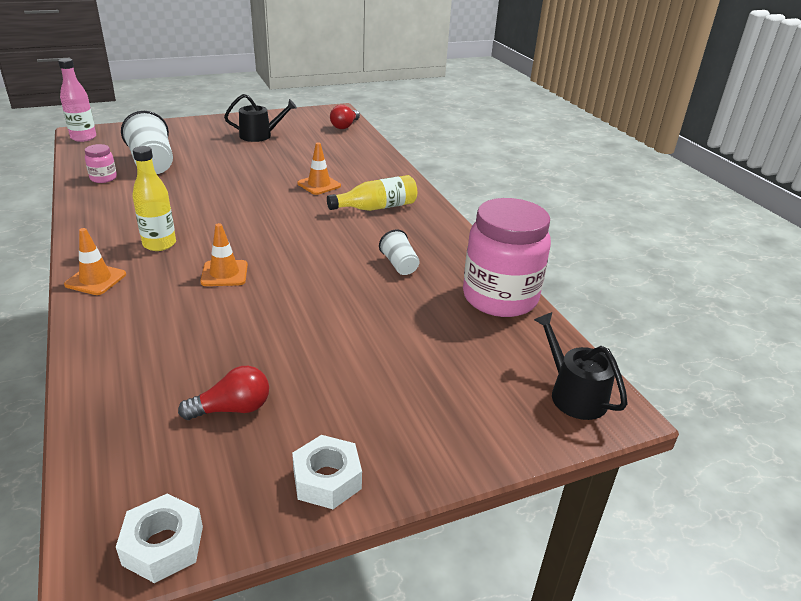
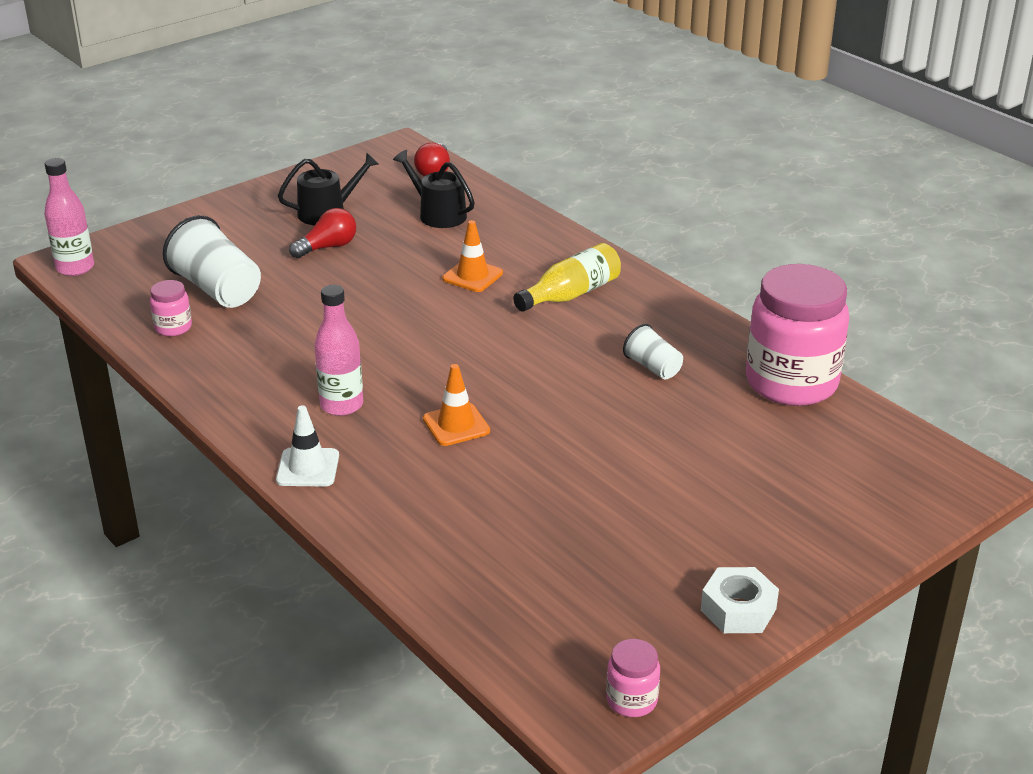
camera: 15 degrees left, 0 degrees up
orange traffic cone [64,228,126,295] -> white traffic cone [276,405,339,487]
white nut [116,493,203,583] -> pink jar [606,639,660,717]
yellow bottle [132,146,176,251] -> pink bottle [314,285,363,416]
red light bulb [178,366,269,420] -> red light bulb moved to [289,208,356,258]
black watering can [534,312,628,420] -> black watering can moved to [393,150,475,228]

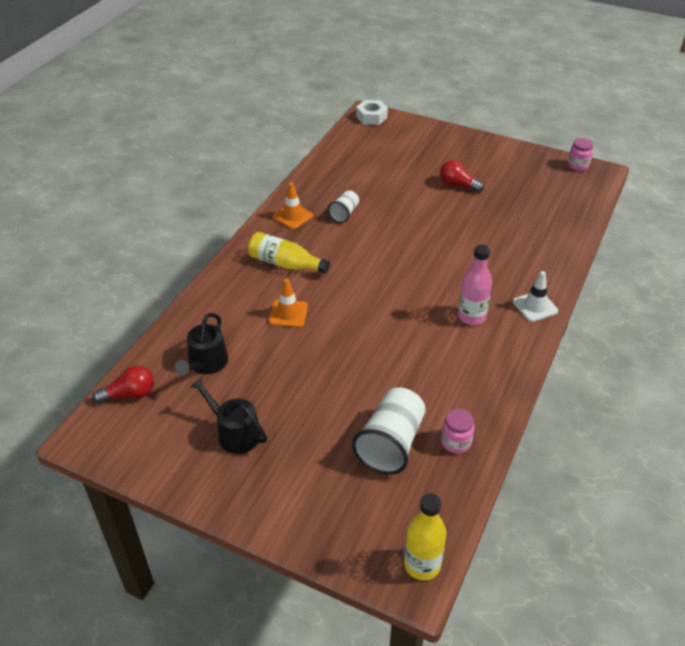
camera: 115 degrees left, 10 degrees up
pink bottle [44,158,94,276] -> yellow bottle [404,493,446,581]
red light bulb [289,208,356,258] -> red light bulb moved to [440,160,484,192]
orange traffic cone [423,364,490,446] -> orange traffic cone moved to [273,182,313,229]
white nut [701,567,779,633] -> white nut moved to [356,100,388,125]
pink jar [746,264,849,406] -> none

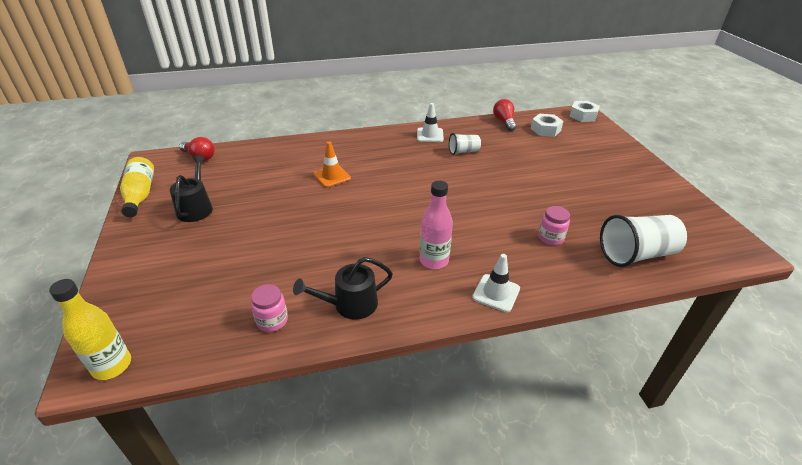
camera: 50 degrees right, 5 degrees down
black watering can [175,313,228,375] -> black watering can moved to [293,257,393,320]
yellow bottle [248,232,330,274] -> yellow bottle moved to [120,157,154,217]
orange traffic cone [273,182,313,229] -> white traffic cone [417,103,444,142]
white cup [352,387,426,475] -> white cup moved to [600,215,687,267]
red light bulb [440,160,484,192] -> red light bulb moved to [493,99,516,131]
pink jar [568,138,593,171] -> pink jar moved to [538,206,570,245]
none -> white nut [531,114,563,137]

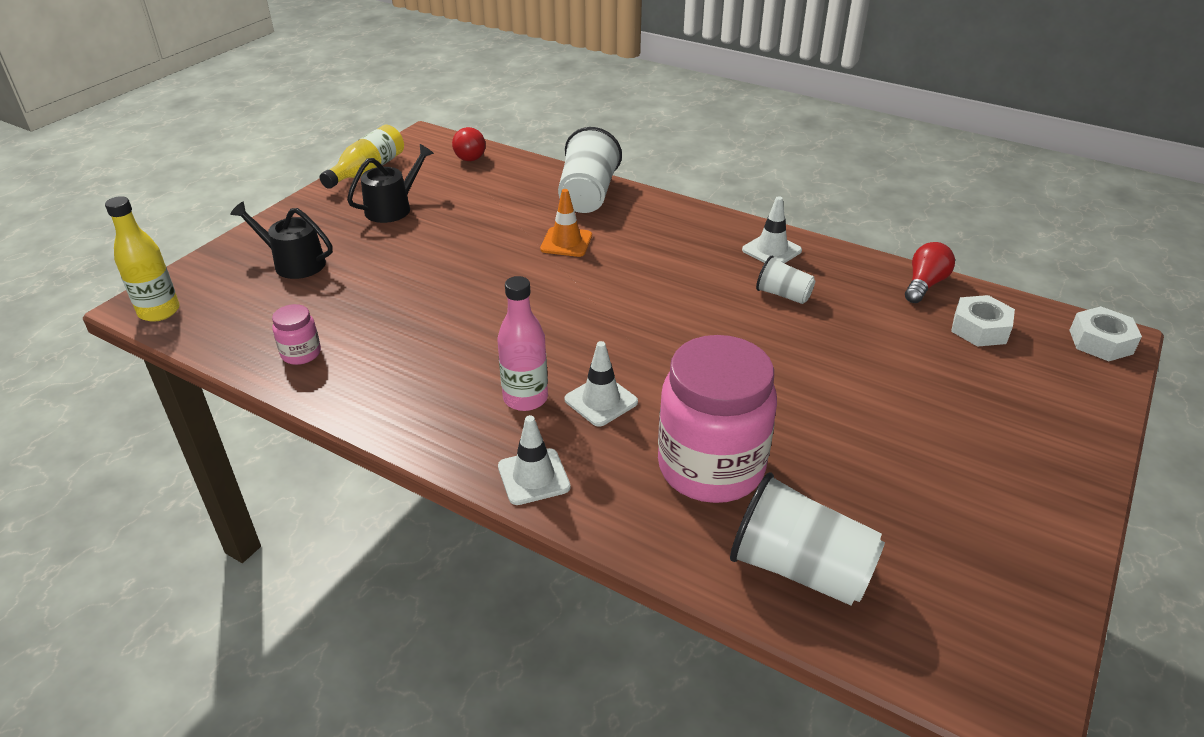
camera: 45 degrees right, 0 degrees up
black watering can [293,257,393,320] -> black watering can moved to [230,202,333,279]
pink jar [538,206,570,245] -> pink jar [658,335,777,503], size x2.35
none -> white cup [558,127,622,213]
none -> white traffic cone [565,341,638,427]

